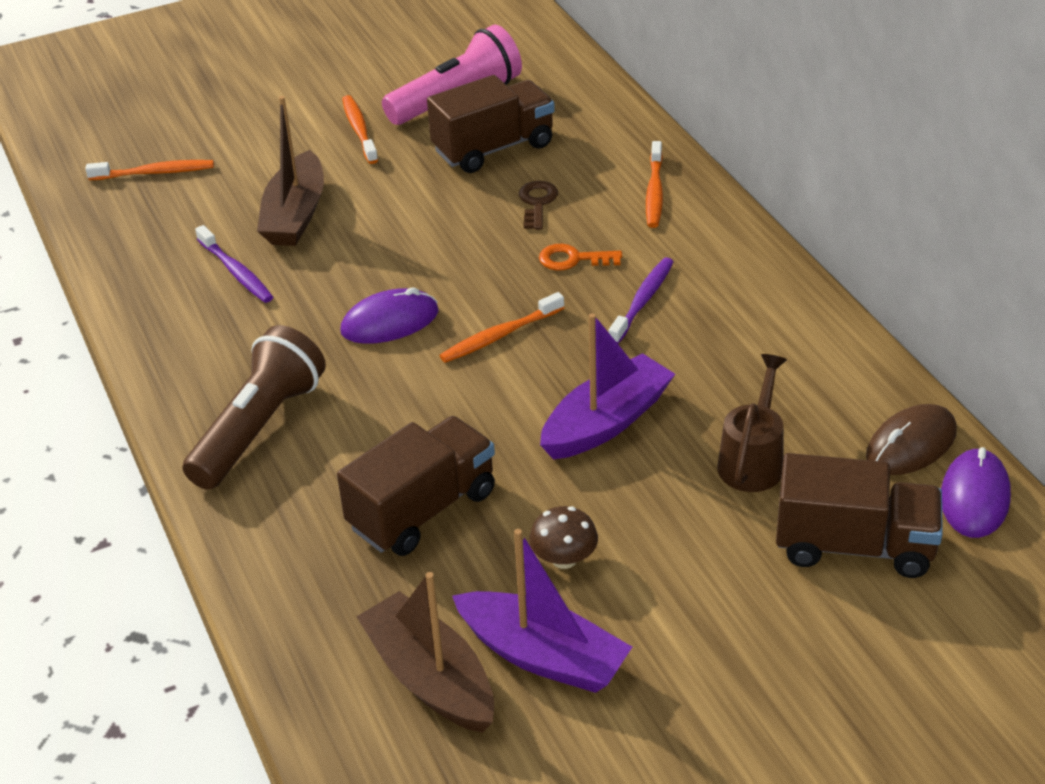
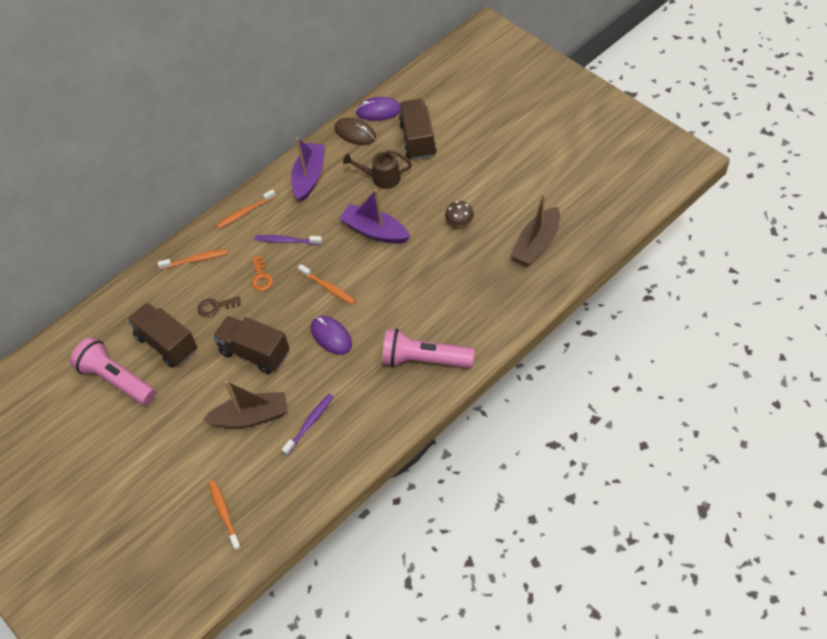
camera: 105 degrees left, 15 degrees up
brown flashlight [182,325,326,490] -> pink flashlight [382,329,475,368]
brown truck [337,416,495,556] -> brown truck moved to [213,316,289,374]
orange toothbrush [342,95,378,164] -> orange toothbrush moved to [216,189,276,229]
purple boat [452,529,632,693] -> purple boat moved to [291,138,325,202]

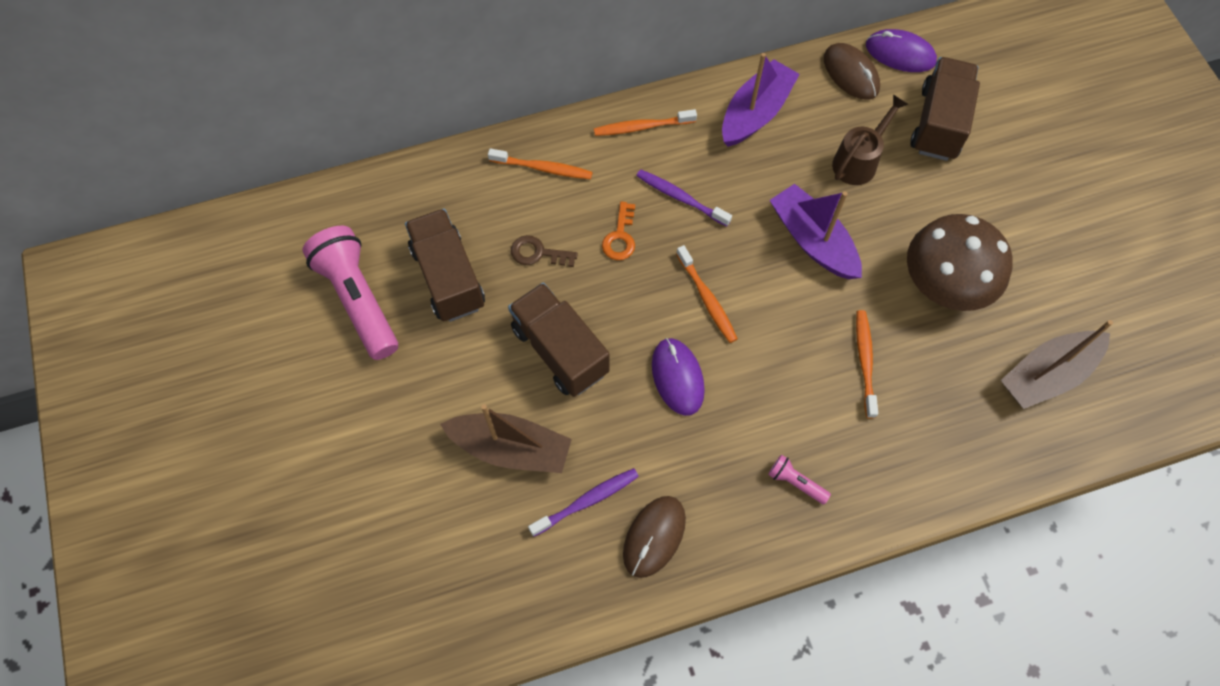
camera: 20 degrees right, 10 degrees up
orange toothbrush [209,480,242,551] -> orange toothbrush moved to [856,310,878,418]
brown watering can [343,149,412,189] -> brown watering can turned 105 degrees clockwise [832,95,908,185]
pink flashlight [382,329,475,368] -> pink flashlight [768,454,831,504], size x0.43
brown mushroom [445,201,474,227] -> brown mushroom [907,214,1013,311], size x2.16
none -> brown mouse [623,496,686,578]

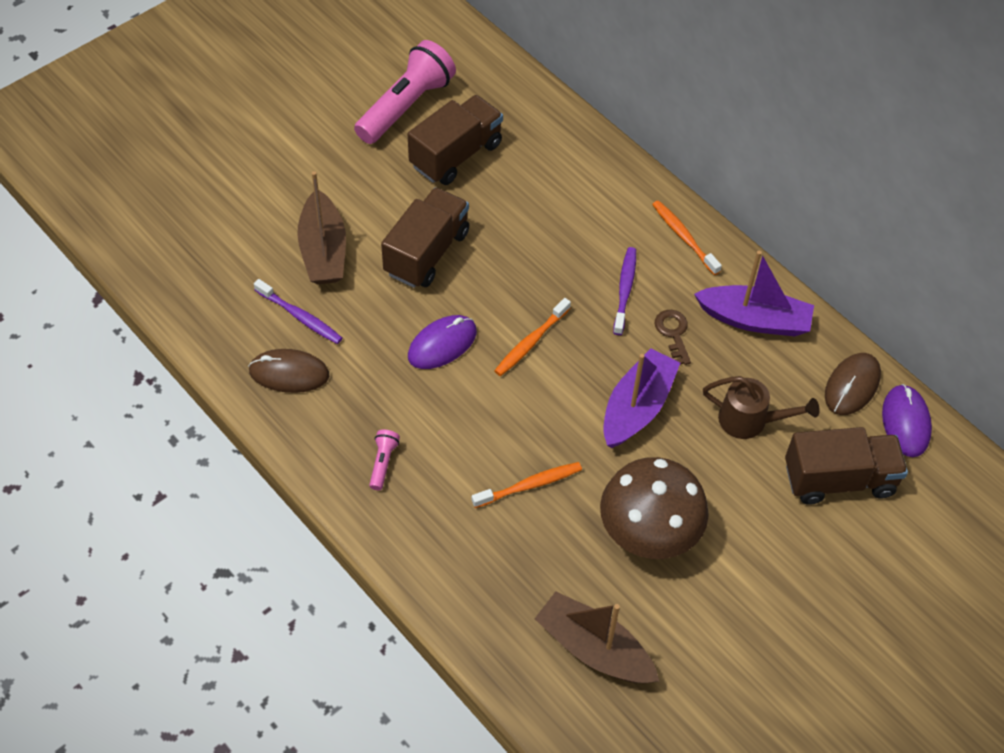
camera: 65 degrees right, 10 degrees down
orange toothbrush [488,148,592,179] -> none
brown key [511,235,578,267] -> brown key moved to [655,310,691,365]
orange key [602,202,635,260] -> none

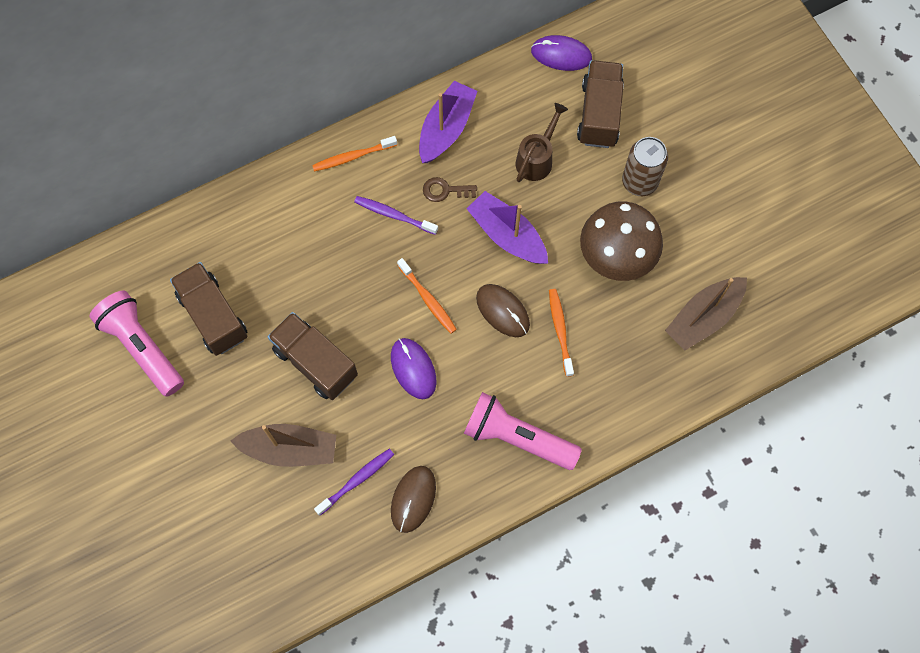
camera: 75 degrees left, 15 degrees up
pink flashlight [369,430,400,490] -> pink flashlight [464,392,582,470], size x2.33
brown mouse [825,353,881,415] -> brown mouse moved to [476,284,530,337]
none -> brown can [622,137,668,196]

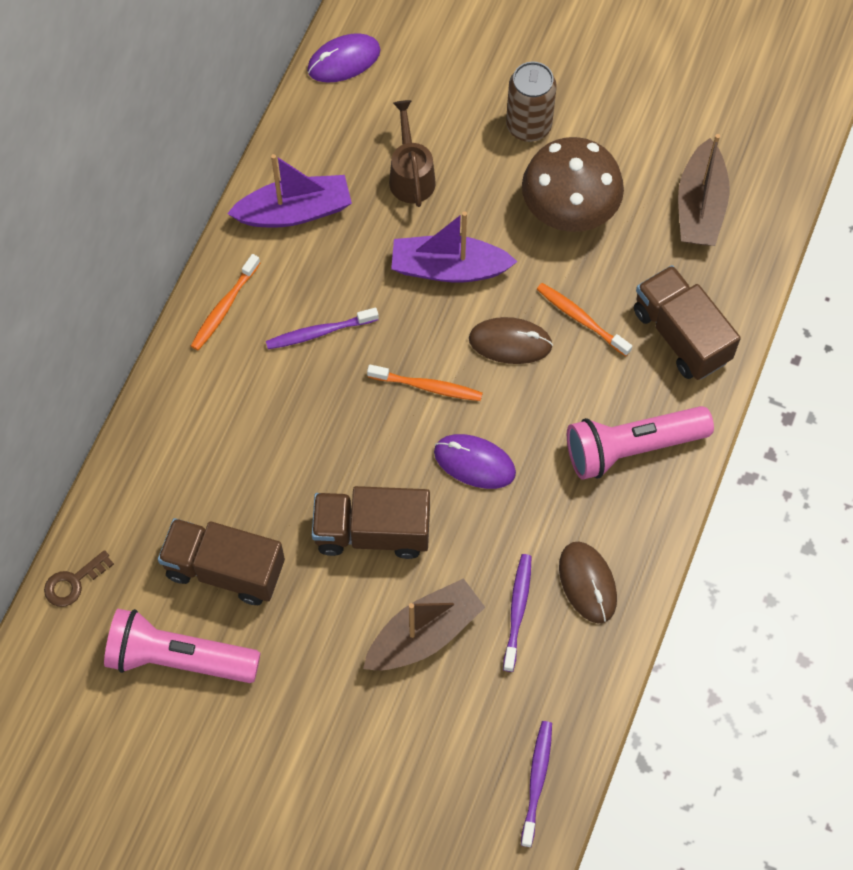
camera: 40 degrees left, 5 degrees down
purple boat [419,81,478,163] -> purple boat turned 90 degrees clockwise [227,154,352,228]
brown key [423,177,477,202] -> brown key moved to [44,550,114,607]
brown truck [577,60,624,148] -> brown truck moved to [634,265,741,380]
none -> purple toothbrush [521,721,552,847]

